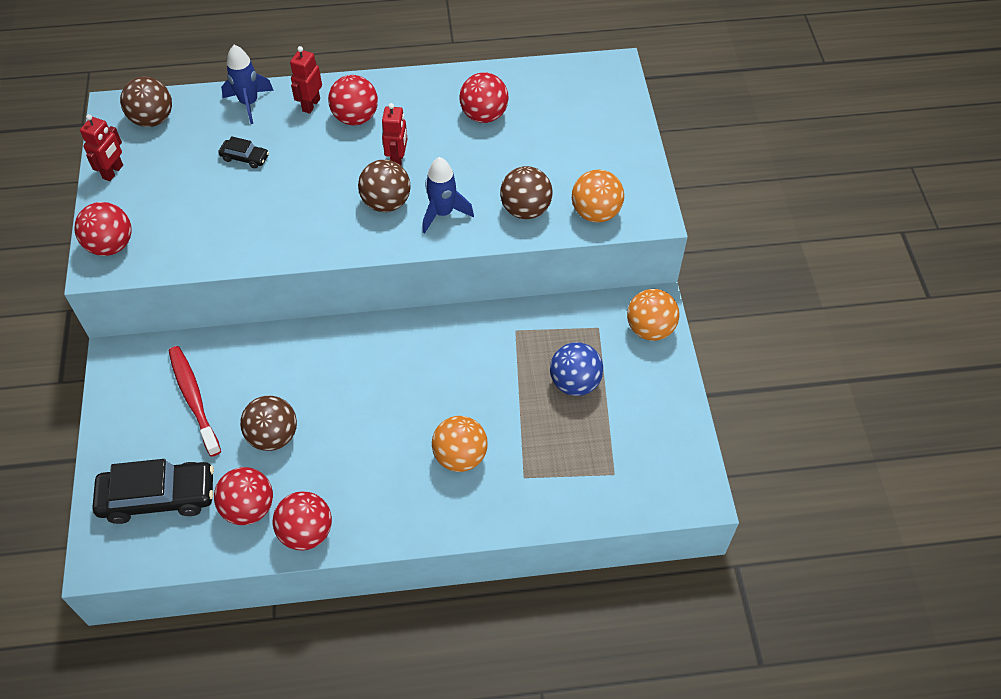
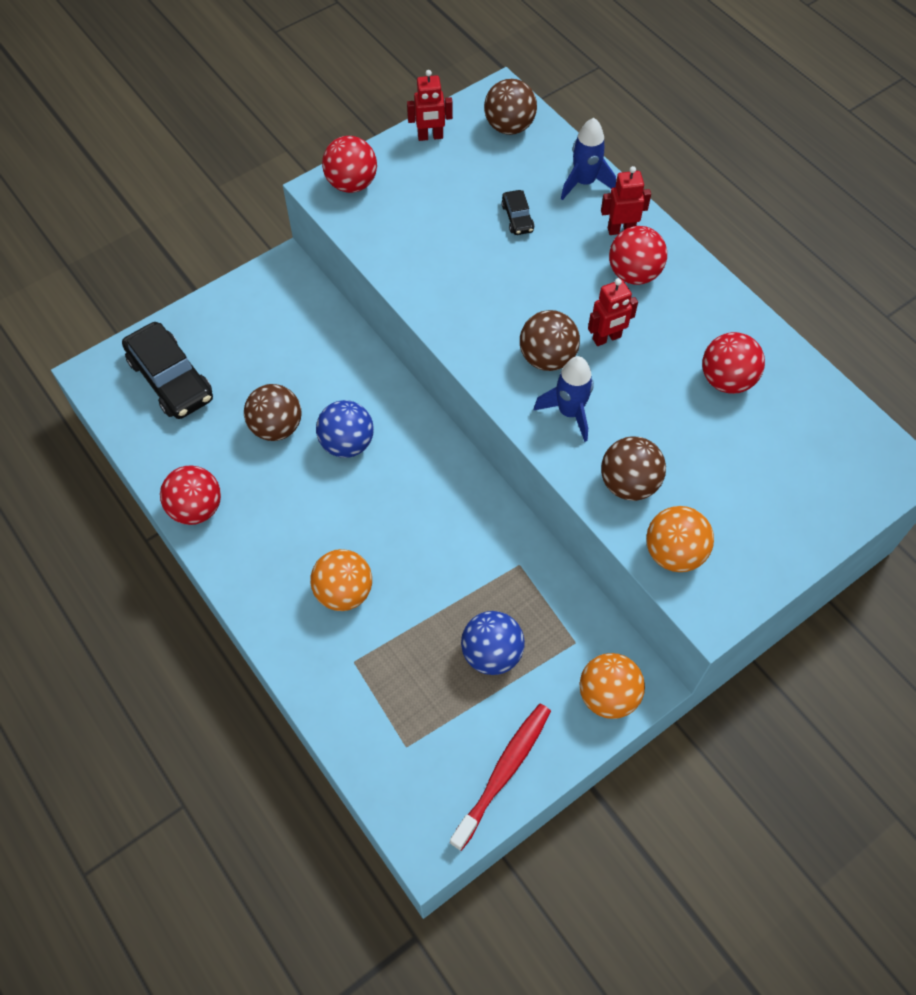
camera: 60 degrees right, 5 degrees up
red toothbrush [169,346,221,457] -> red toothbrush moved to [449,704,551,851]
red ball [214,467,273,525] -> none
none -> blue ball [316,400,374,458]

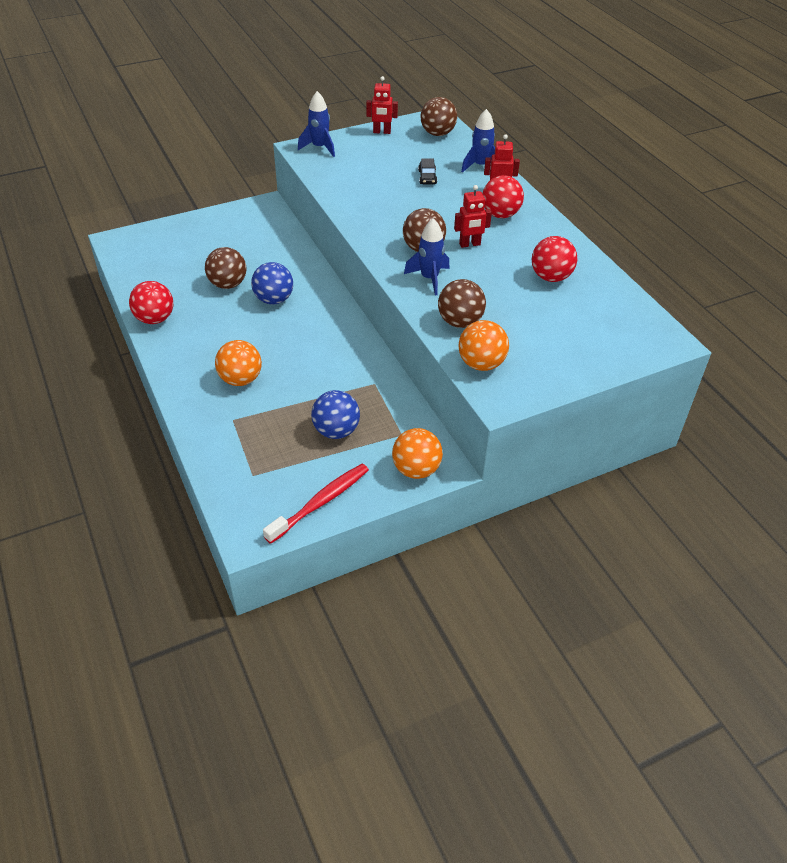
camera: 10 degrees right, 15 degrees down
black car [122,322,213,419] -> none
red ball [322,136,377,193] -> blue rocket [298,91,335,157]

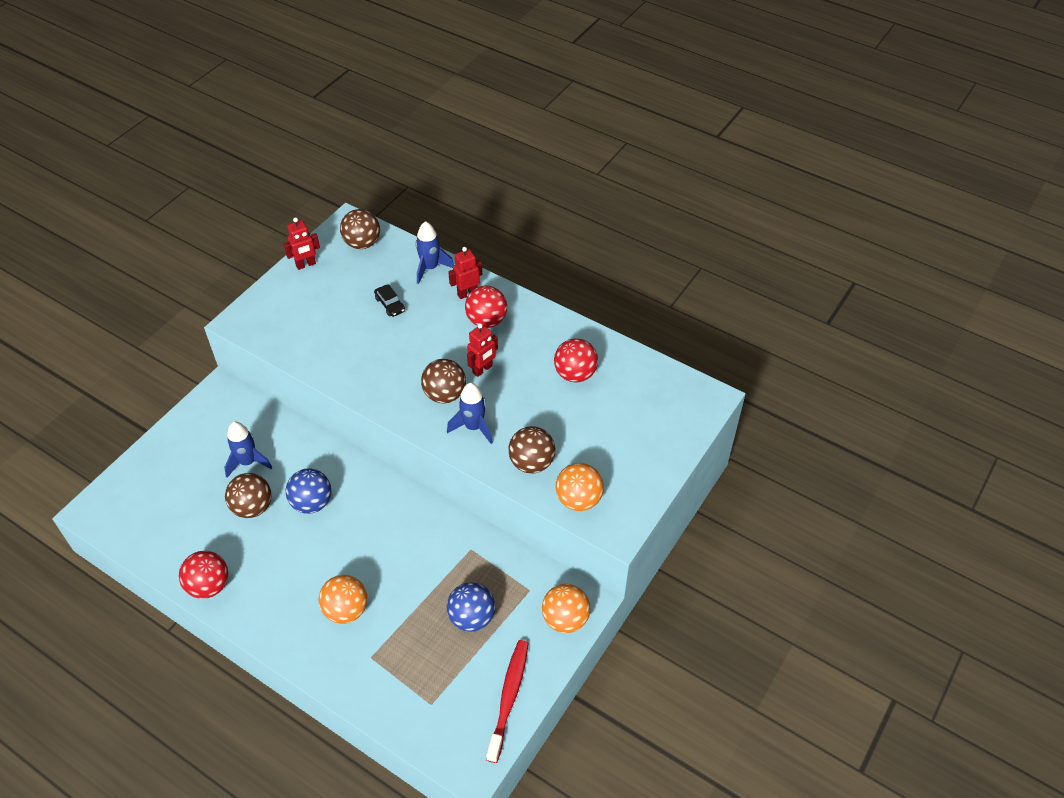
camera: 30 degrees left, 5 degrees up
blue rocket [298,91,335,157] -> blue rocket moved to [224,421,273,478]

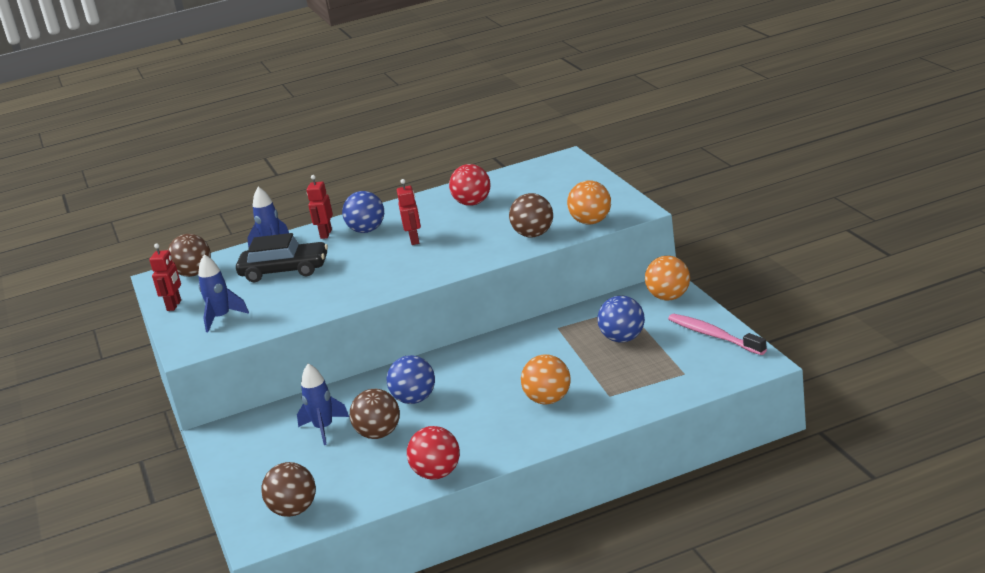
camera: 50 degrees left, 25 degrees down
black car [374,284,405,317] -> black car [236,233,328,282], size x2.12
brown ball [421,359,466,404] -> brown ball moved to [261,462,316,517]
blue rocket [447,383,493,444] -> blue rocket moved to [198,254,249,332]
red ball [465,285,507,328] -> blue ball [342,191,384,233]
red toothbrush [486,640,529,763] -> pink toothbrush [668,314,767,355]

